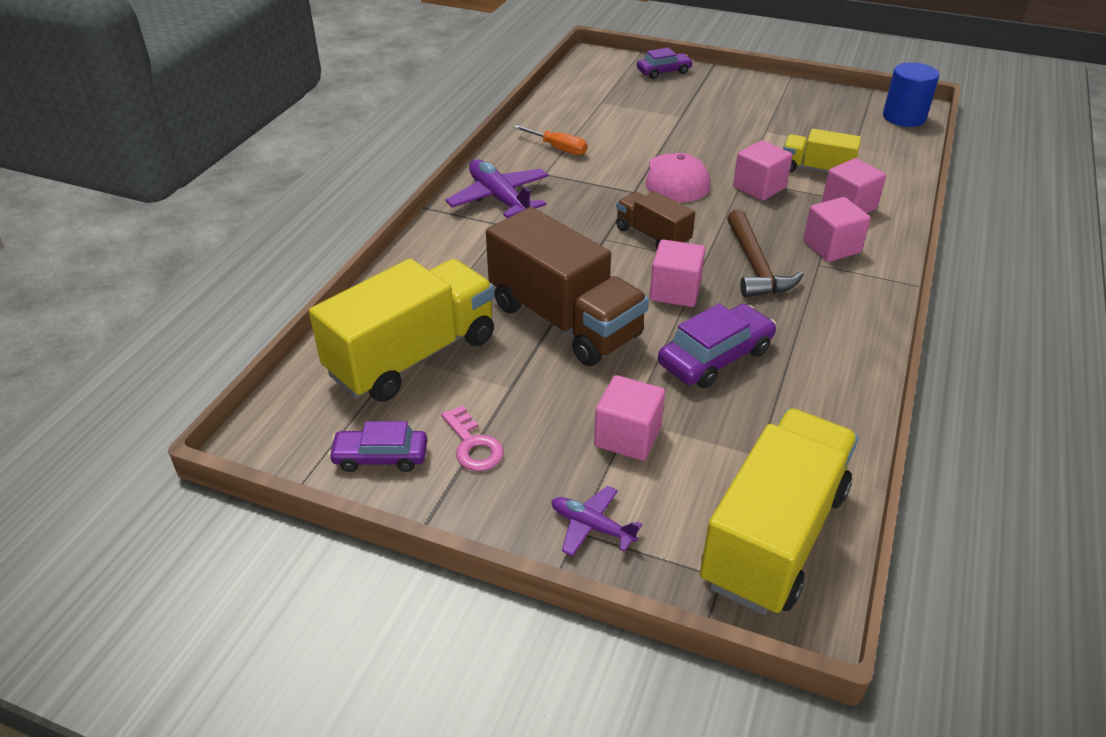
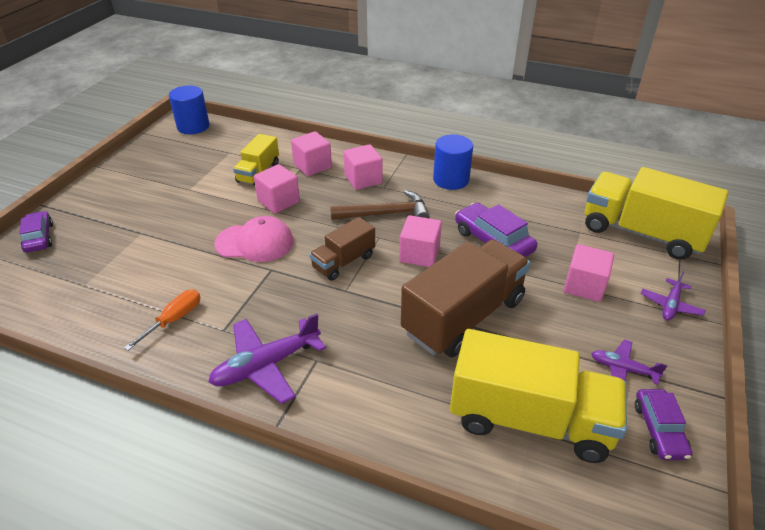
camera: 90 degrees left, 0 degrees up
yellow truck [309,259,495,402] -> yellow truck turned 150 degrees clockwise [450,329,627,463]
pink key [441,405,504,471] -> purple plane [591,340,667,385]
none -> blue cylinder [433,134,473,190]

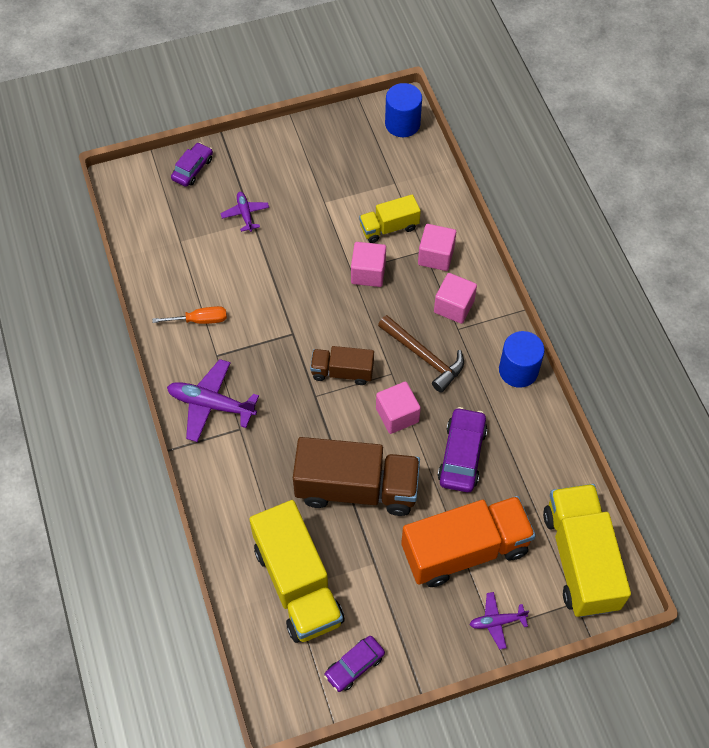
camera: 50 degrees right, 20 degrees up
pink cap [214,216,294,262] -> none
pink cube [564,244,614,302] -> orange truck [401,496,536,587]
purple plane [591,340,667,385] -> purple plane moved to [220,192,269,232]

